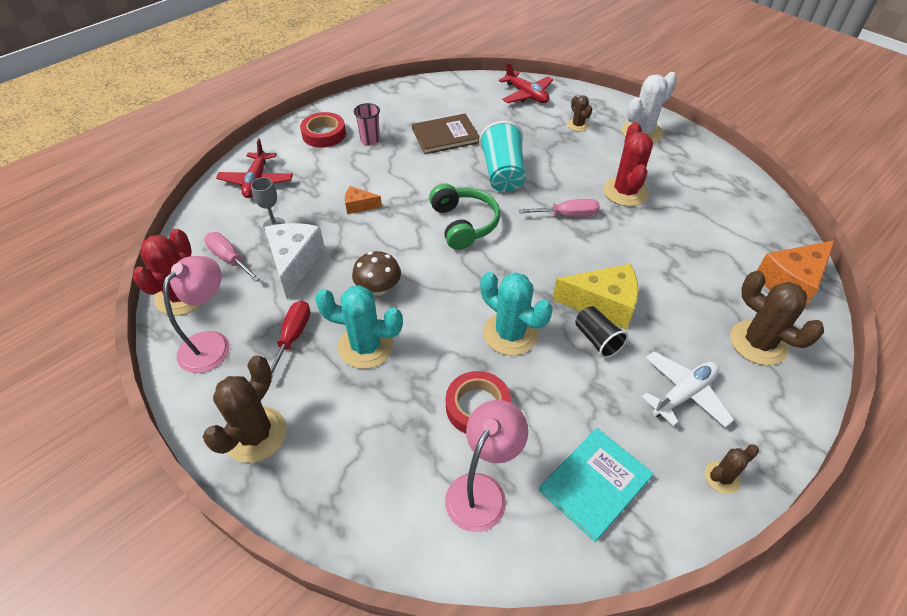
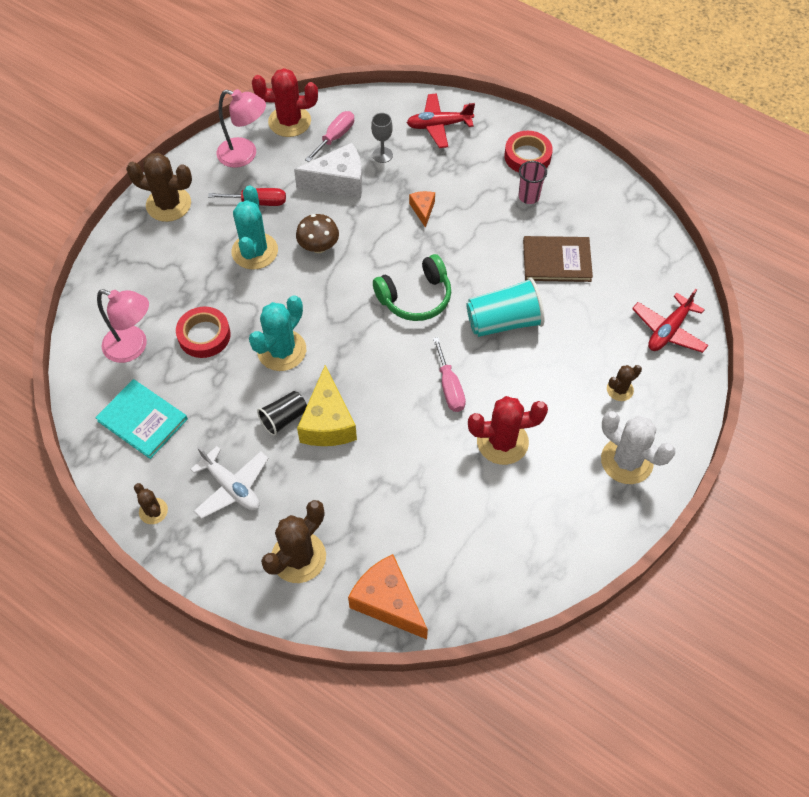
camera: 80 degrees right, 10 degrees up
brown book [412,114,480,154] -> brown book turned 60 degrees counterclockwise [523,236,593,282]

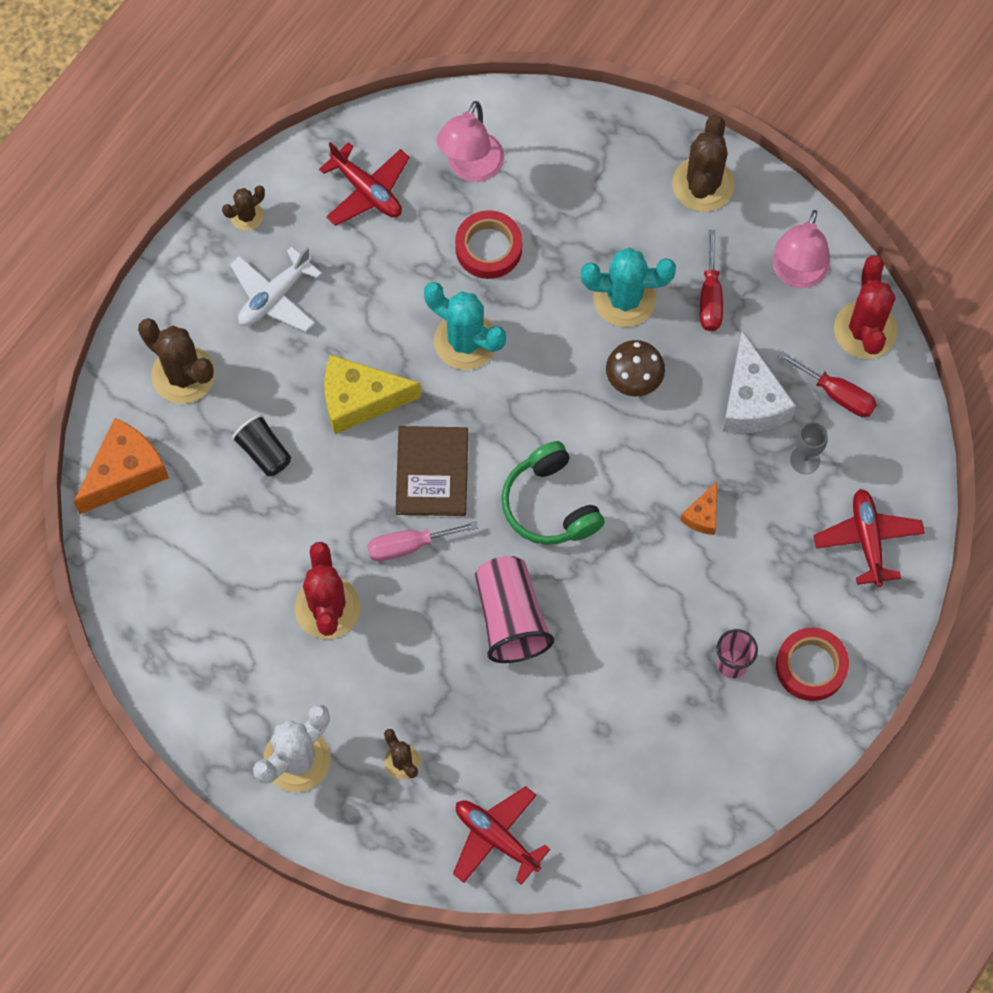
camera: 90 degrees right, 10 degrees up
turquoise book [95,379,188,459] -> red plane [319,142,410,226]
black cup [257,391,307,436] -> black cup moved to [232,415,291,476]
pink screwdriver [305,111,354,162] -> red screwdriver [778,351,877,417]
orange cheese [409,191,435,228] -> orange cheese turned 120 degrees clockwise [680,482,717,535]
turquoise cup [466,277,545,337] -> pink cup [475,556,554,663]
brown book [523,236,593,282] -> brown book moved to [395,426,468,516]

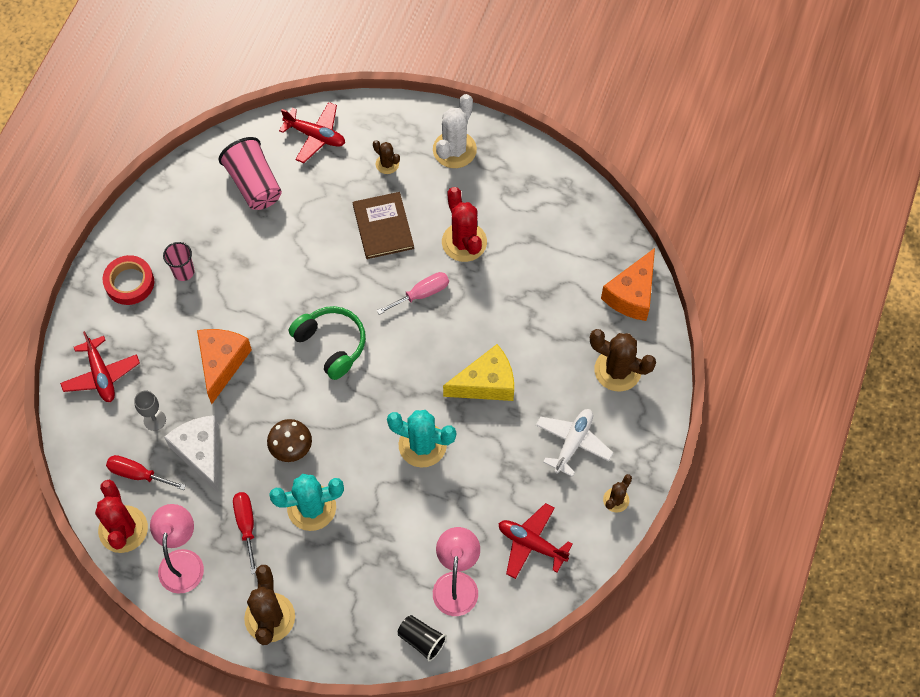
camera: 165 degrees right, 5 degrees down
black cup [232,415,291,476] -> black cup moved to [398,615,447,661]
brown book [395,426,468,516] -> brown book moved to [353,192,414,259]
red tape [455,210,522,279] -> none
pink cup [475,556,554,663] -> pink cup moved to [218,137,282,210]
orange cheese [680,482,717,535] -> orange cheese [197,329,252,404], size x1.93

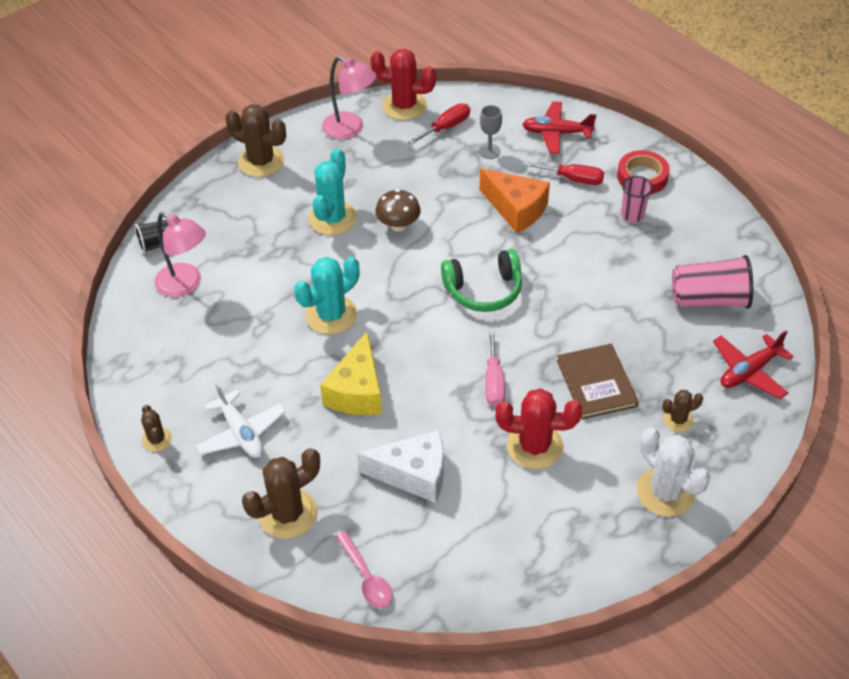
camera: 120 degrees right, 15 degrees down
white cheese [164,415,219,493] -> white cheese moved to [357,430,444,503]
red screwdriver [233,492,257,574] -> red screwdriver moved to [524,161,604,185]
brown book [353,192,414,259] -> brown book turned 60 degrees clockwise [557,344,639,419]
red plane [499,503,573,579] -> none
orange cheese [601,248,655,321] -> pink spoon [336,531,393,608]

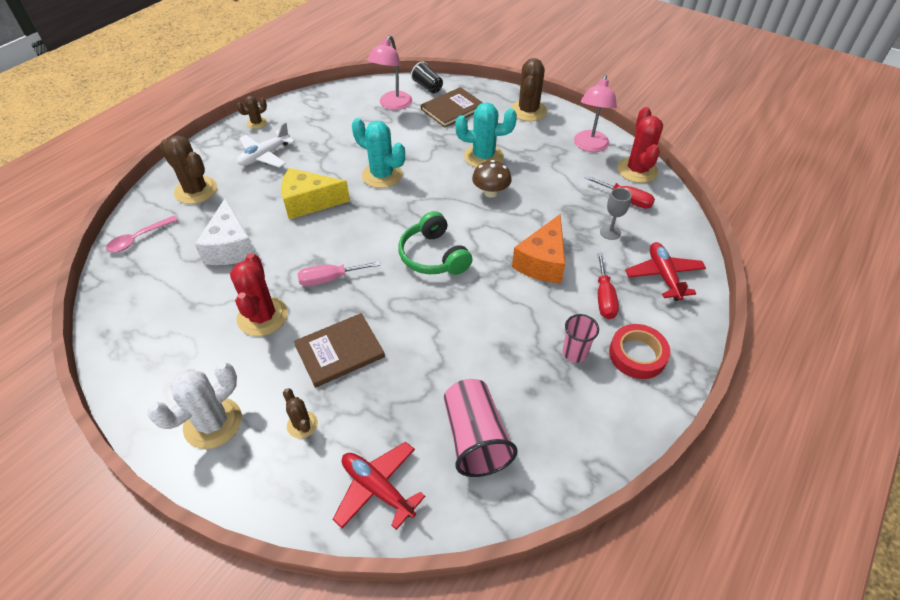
camera: 75 degrees right, 0 degrees up
none -> brown book [421,87,483,128]

